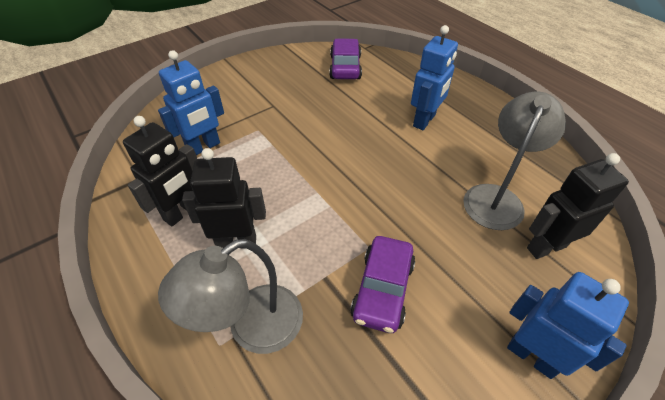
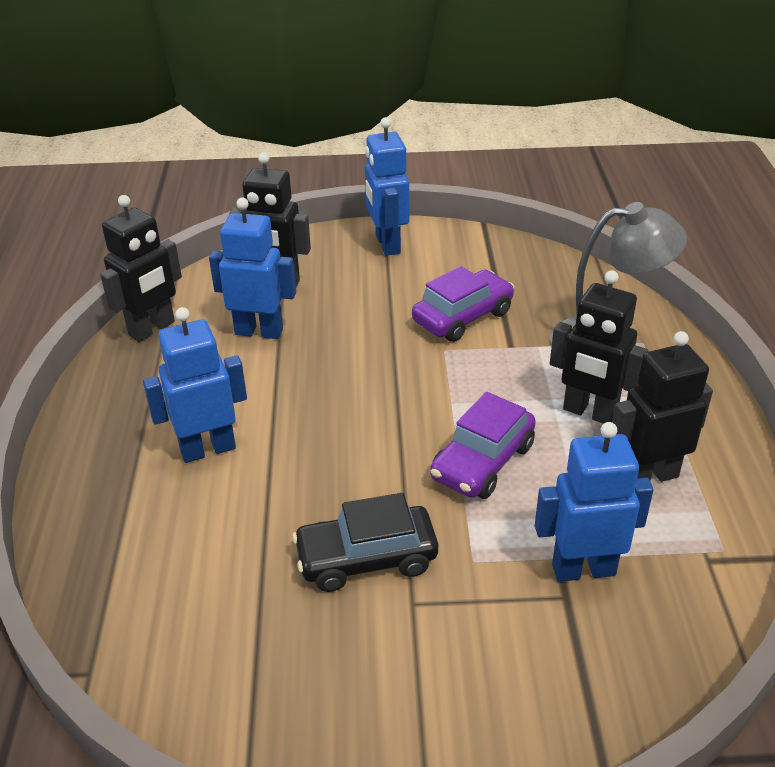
camera: 145 degrees left, 10 degrees down
purple car [329,39,362,79] -> purple car moved to [430,392,536,499]
grey lamp [463,92,566,230] -> blue robot [209,197,296,339]
none -> black robot [100,195,182,342]
none -> black car [292,493,438,592]

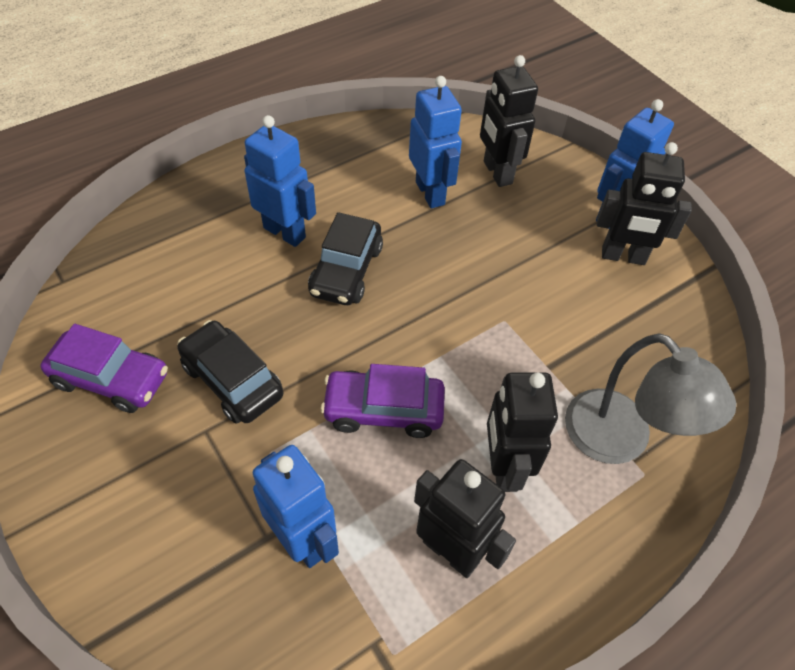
camera: 55 degrees right, 15 degrees up
black robot [100,195,182,342] -> black robot moved to [597,142,692,265]
purple car [412,266,514,342] -> purple car moved to [40,324,168,413]
none -> black car [308,212,383,305]

